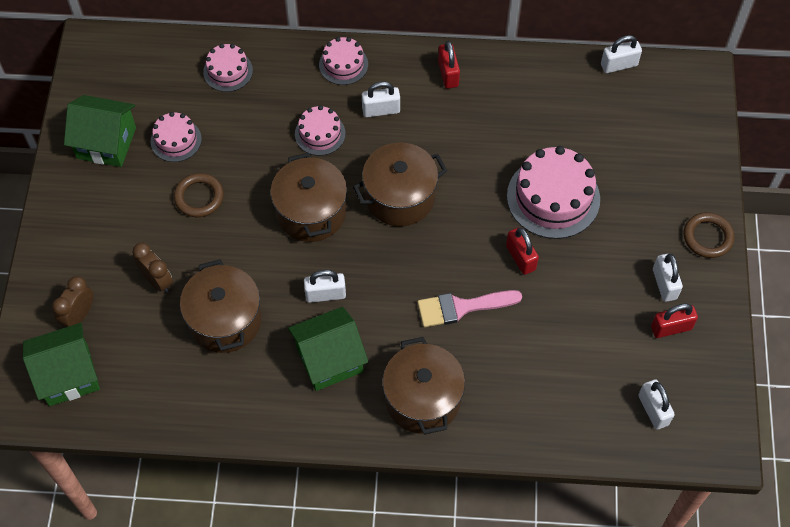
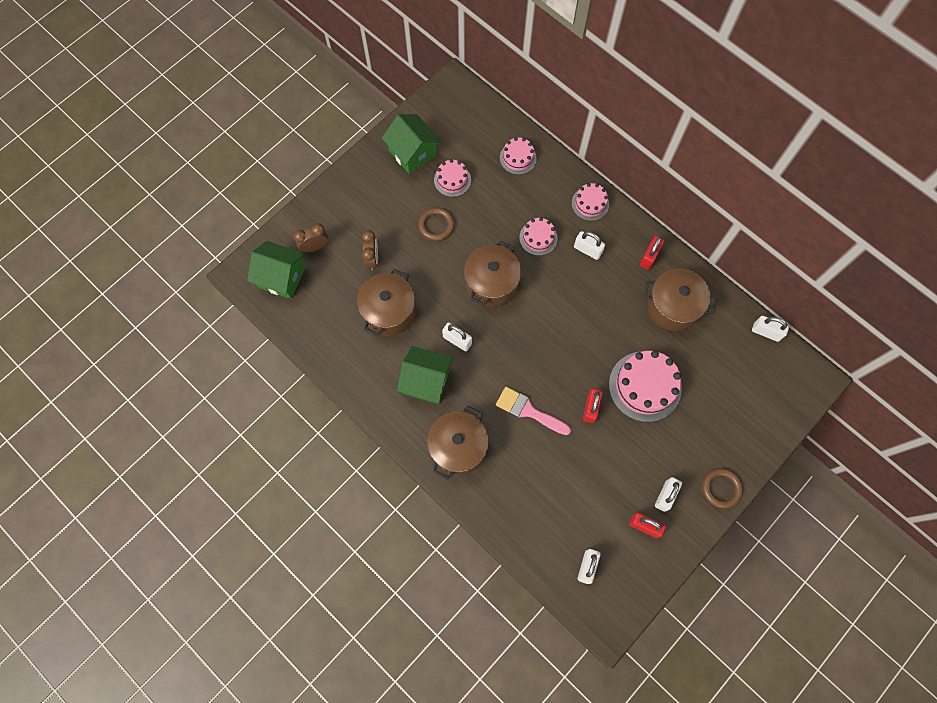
camera: 40 degrees right, 10 degrees up
brown pot [353,142,447,226] -> brown pot moved to [643,268,717,331]

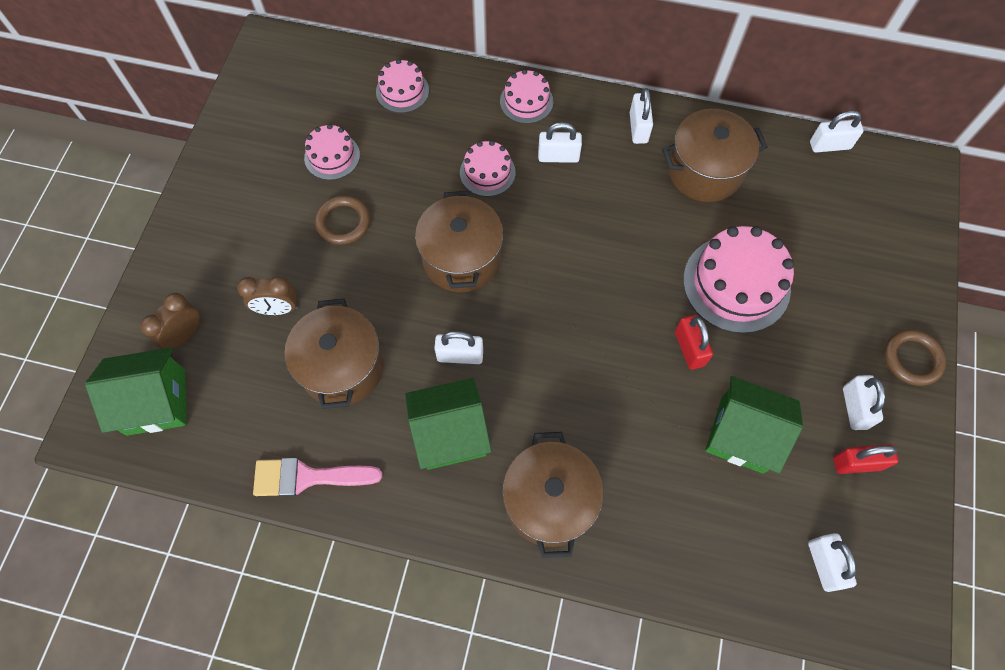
camera: 30 degrees left, 5 degrees down
brown clock [362,230,378,270] -> brown clock turned 120 degrees clockwise [237,276,298,315]
green house [382,114,441,174] -> green house moved to [705,376,803,474]
pink brush [496,387,571,435] -> pink brush moved to [253,458,382,496]
red padlock [640,236,665,270] -> white padlock [630,88,653,144]

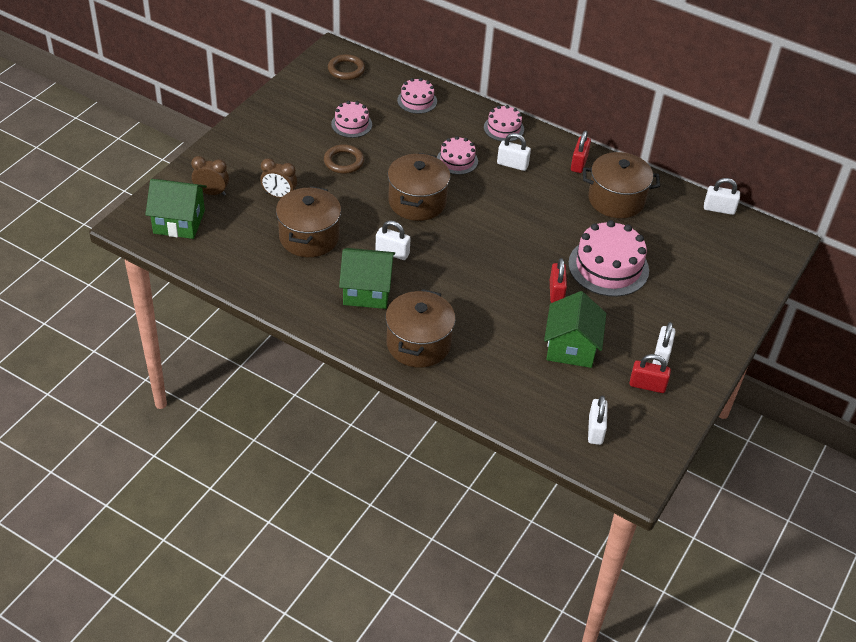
camera: 15 degrees right, 20 degrees down
brown clock [140,293,200,349] -> brown clock turned 45 degrees clockwise [191,156,229,196]
pink brush [253,458,382,496] -> none
white padlock [630,88,653,144] -> red padlock [571,131,591,173]
green house [705,376,803,474] -> green house turned 60 degrees clockwise [544,291,606,368]
brown ring [884,330,946,386] -> brown ring moved to [328,54,365,80]

